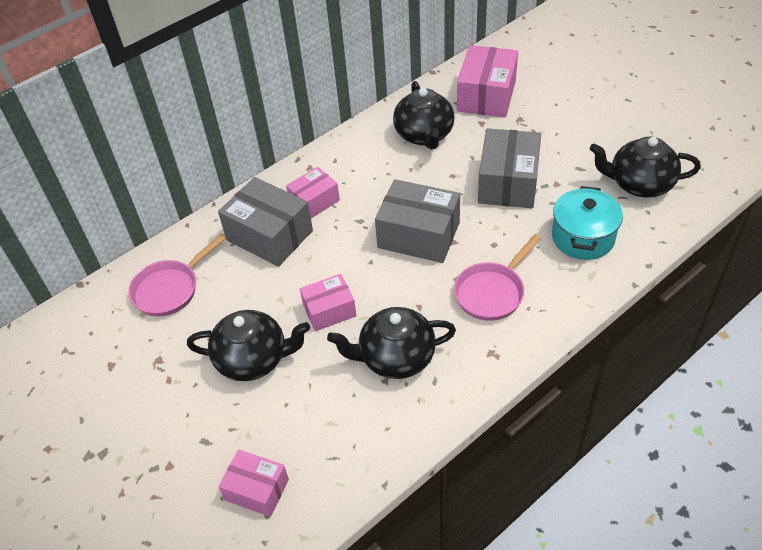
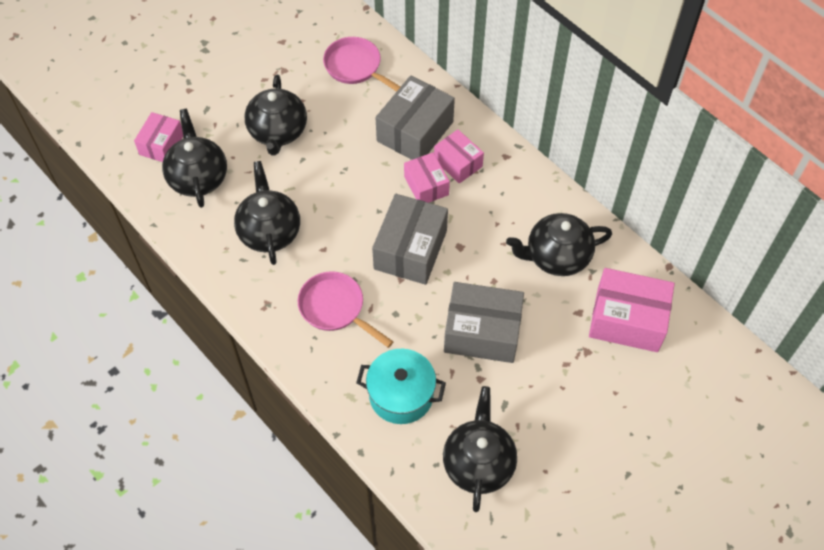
camera: 85 degrees right, 10 degrees up
pink box [300,274,356,331] -> pink box moved to [404,152,450,203]
none -> black teapot [162,109,227,208]

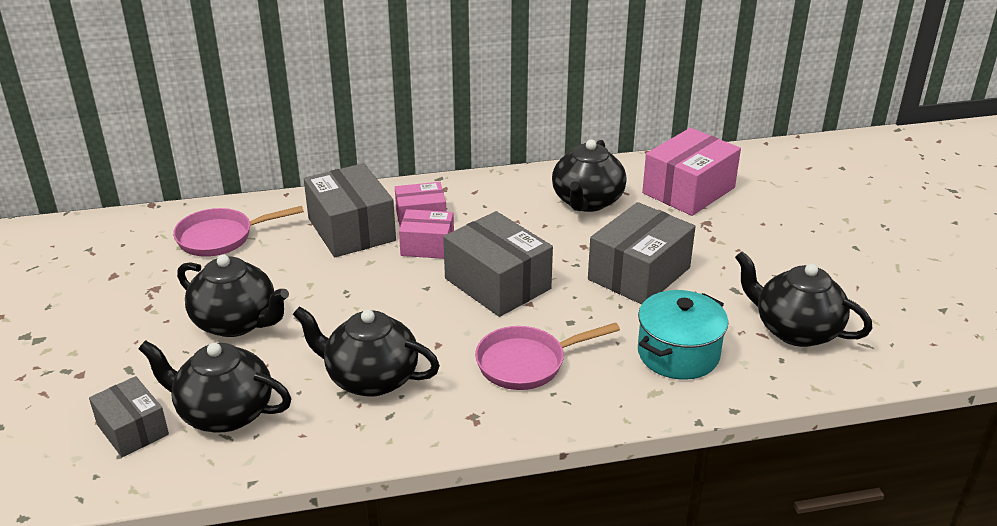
camera: 60 degrees left, 25 degrees down
pink box [134,112,183,162] -> grey box [89,376,169,457]

